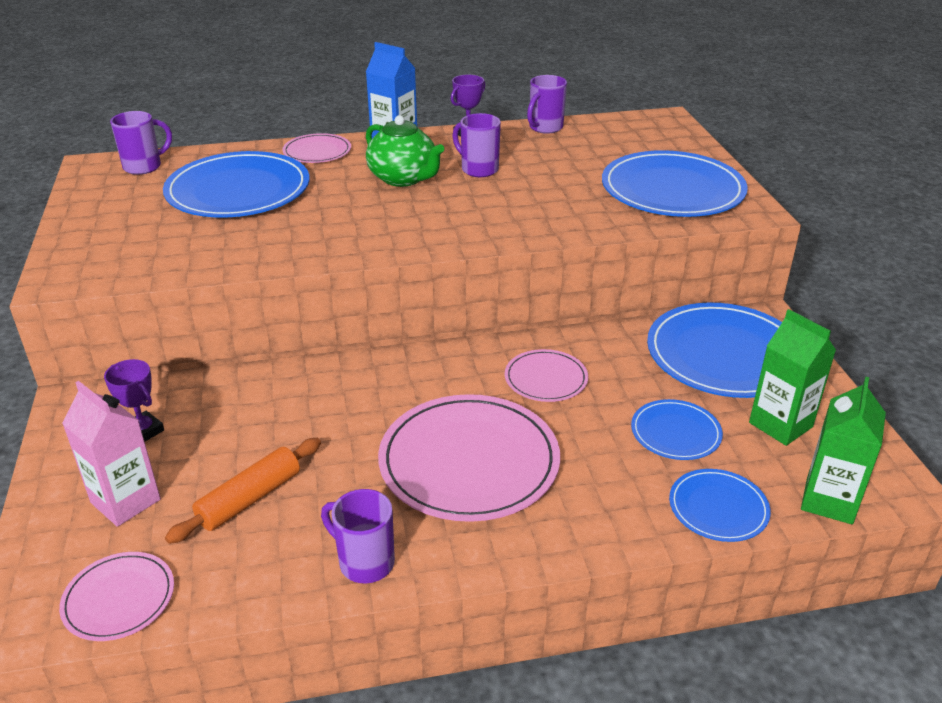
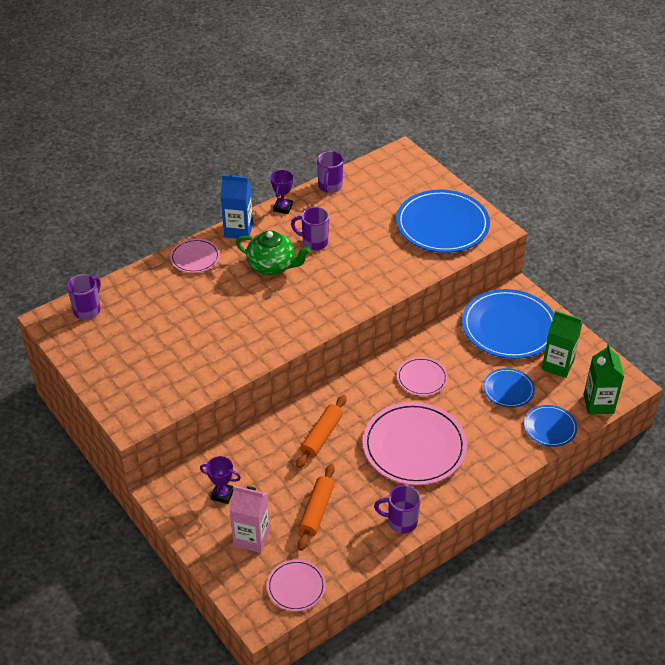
camera: 25 degrees left, 10 degrees up
blue plate [163,151,309,218] -> none
none -> orange rolling pin [296,395,347,468]

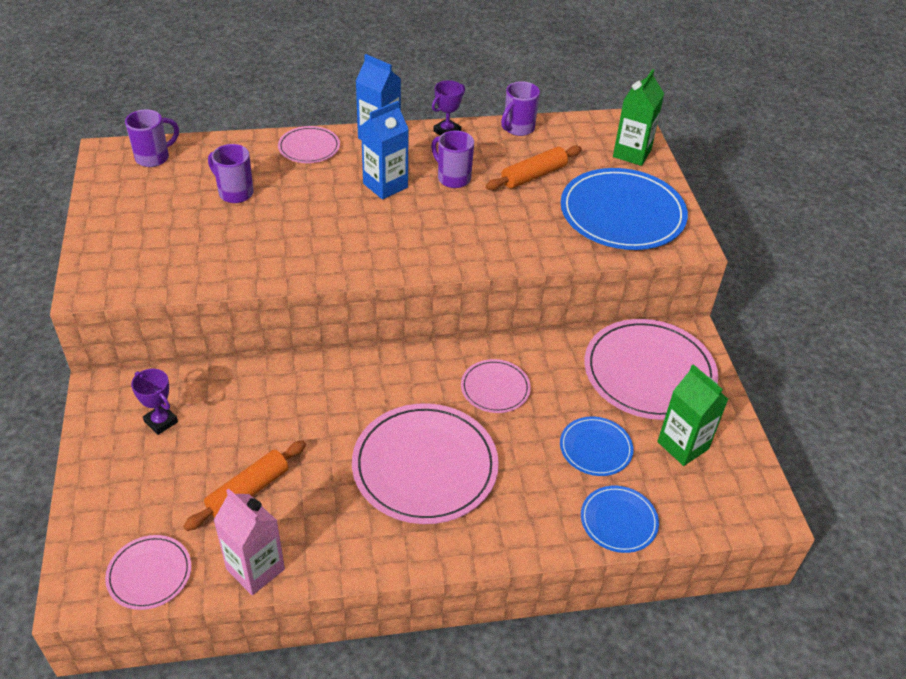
camera: 25 degrees right, 0 degrees up
pink carton [229,485,270,553] -> pink carton moved to [213,489,285,595]
green teapot [236,231,311,275] -> blue carton [361,101,409,199]
orange rolling pin [296,395,347,468] -> orange rolling pin moved to [486,145,582,190]
purple mug [374,485,421,533] -> purple mug moved to [208,144,253,203]
blue plate [462,289,554,359] -> pink plate [584,319,718,420]
green carton [584,344,624,414] -> green carton moved to [613,69,664,166]

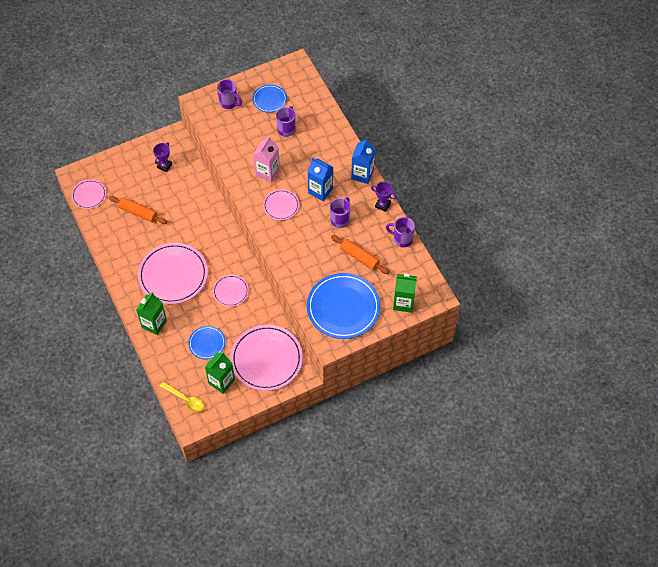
camera: 75 degrees right, 15 degrees up
purple mug [125,109,179,167] -> purple mug moved to [217,79,242,109]
pink carton [213,489,285,595] -> pink carton moved to [254,136,280,182]
pink plate [278,126,340,163] -> pink plate moved to [263,189,299,220]
blue plate [581,486,659,553] -> blue plate moved to [253,85,287,113]
none -> green carton [136,292,167,335]
none -> yellow spoon [160,382,204,412]

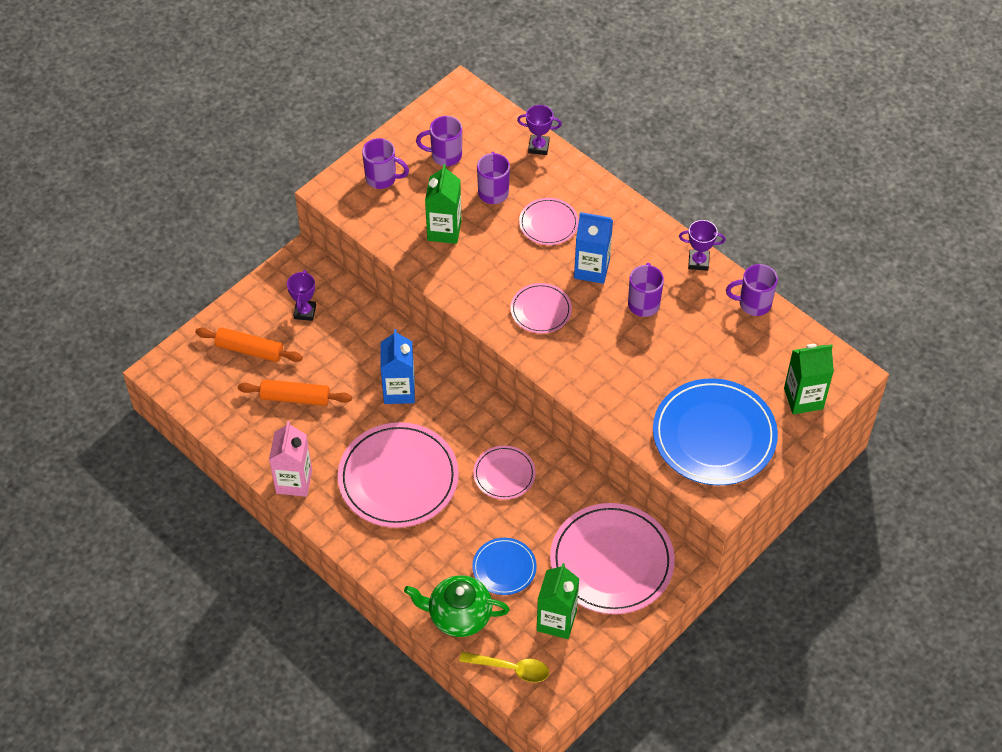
camera: 20 degrees left, 5 degrees down
pink plate [72,179,106,209] -> pink plate moved to [519,198,579,245]
green carton [136,292,167,335] -> green carton moved to [425,164,462,244]
blue plate [253,85,287,113] -> purple mug [416,116,462,166]
pink carton [254,136,280,182] -> pink carton moved to [269,421,312,497]
orange rolling pin [331,235,389,274] -> orange rolling pin moved to [195,327,303,362]
blue carton [351,138,375,184] -> blue carton moved to [380,329,415,404]
none -> green teapot [404,575,510,637]
none -> purple trophy [517,105,562,155]

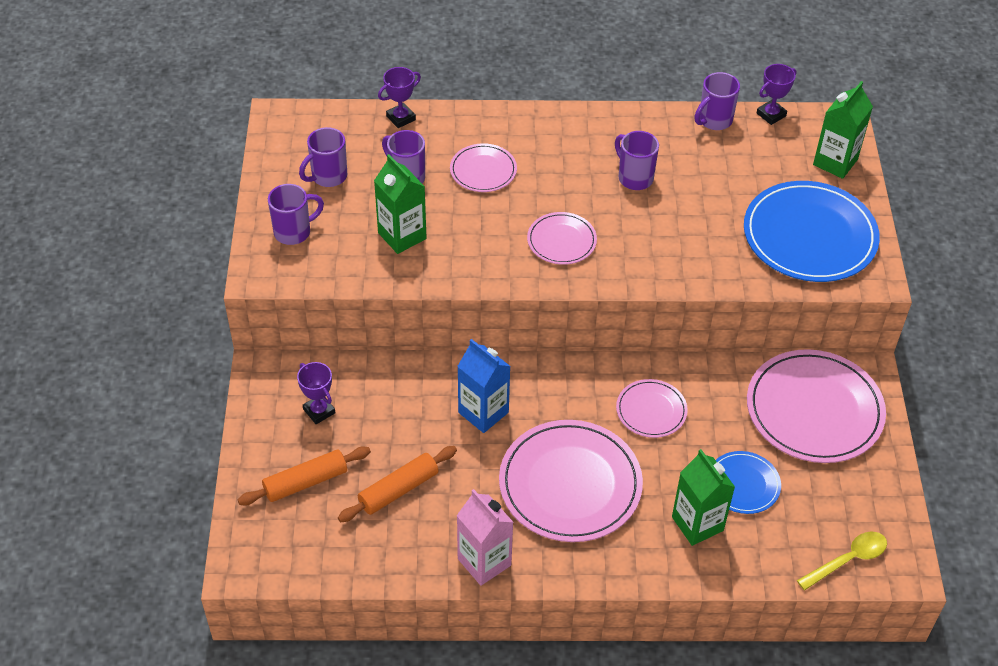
camera: 45 degrees left, 5 degrees down
green teapot [404,575,510,637] -> none
green carton [537,563,579,639] -> green carton moved to [672,449,735,546]
blue carton [574,212,613,284] -> none
purple trophy [679,220,726,271] -> purple trophy moved to [757,64,797,125]

